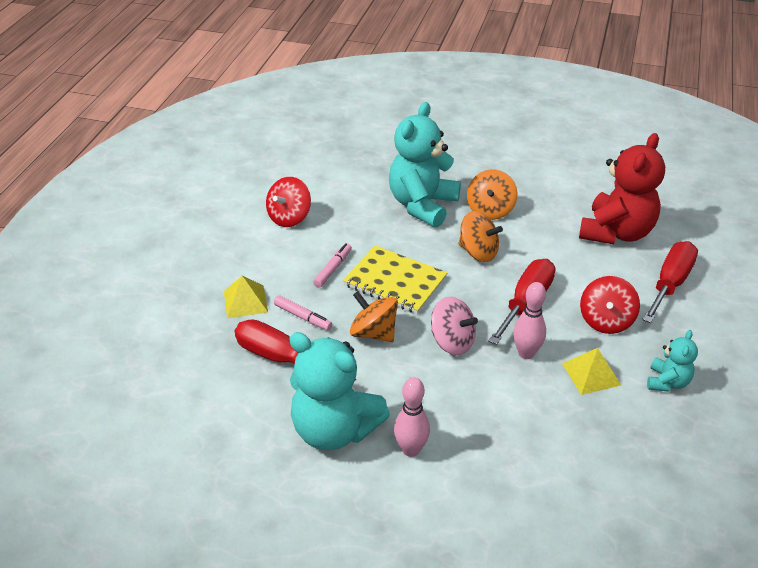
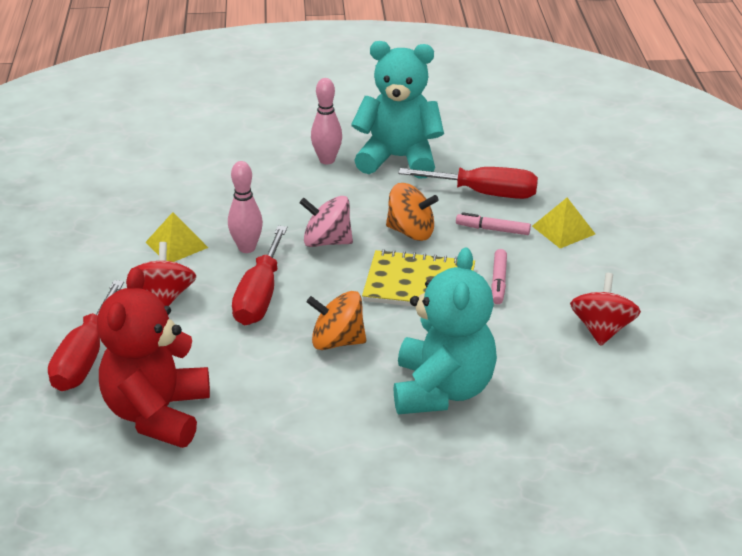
camera: 160 degrees right, 5 degrees down
orange spinning top [467,169,518,220] -> none
turquoise teddy bear [647,330,698,392] -> none

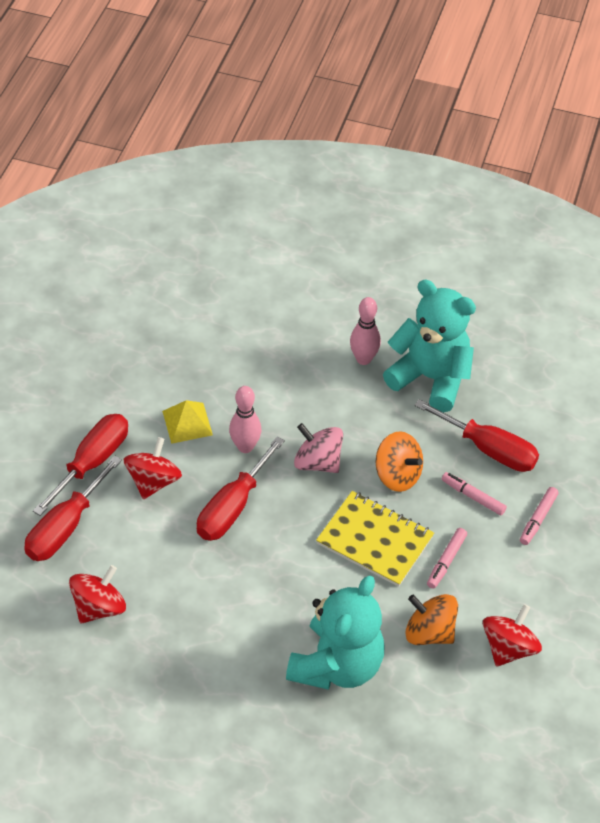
camera: 20 degrees right, 15 degrees up
red teddy bear [97,267,210,448] -> red spinning top [69,565,126,623]
orange spinning top [307,291,366,350] -> orange spinning top moved to [405,594,458,645]
yellow pyramid [532,198,595,248] -> pink marker [520,487,559,545]
none -> red screwdriver [33,414,128,516]

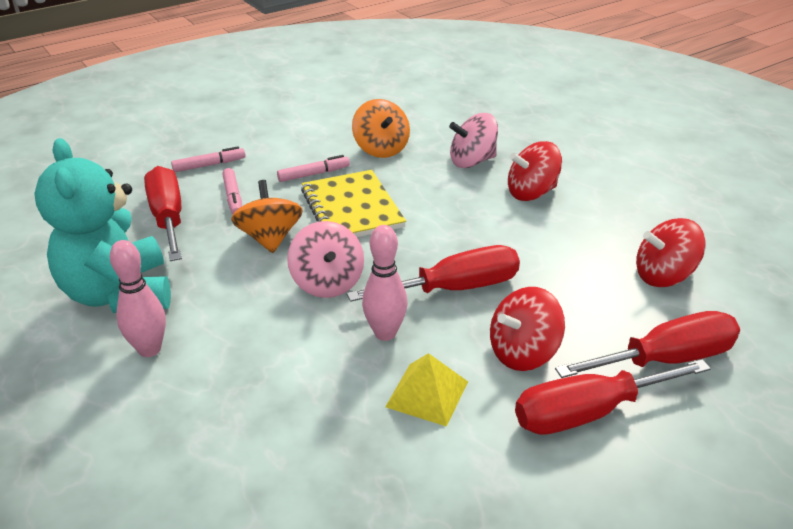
camera: 140 degrees left, 15 degrees down
turquoise teddy bear [286,576,384,690] -> pink spinning top [449,113,498,168]
red spinning top [483,604,542,667] -> red spinning top moved to [508,141,562,201]

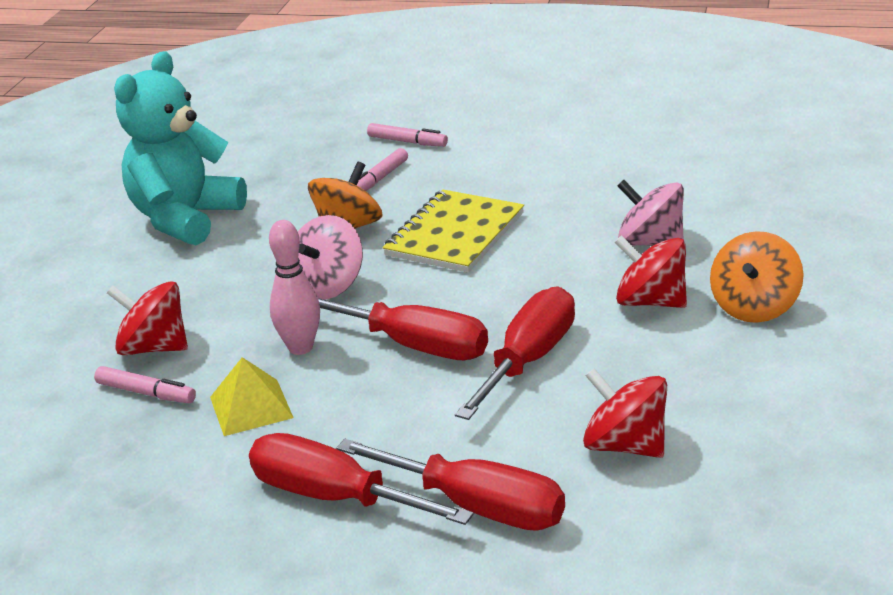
camera: 50 degrees right, 5 degrees down
pink bowling pin [110,240,166,357] -> none
red screwdriver [144,166,182,261] -> red screwdriver moved to [455,286,575,420]
pink marker [277,155,350,182] -> pink marker moved to [94,366,196,403]
orange spinning top [352,99,410,158] -> orange spinning top moved to [710,231,804,323]
red spinning top [490,287,565,371] -> red spinning top moved to [107,281,188,356]

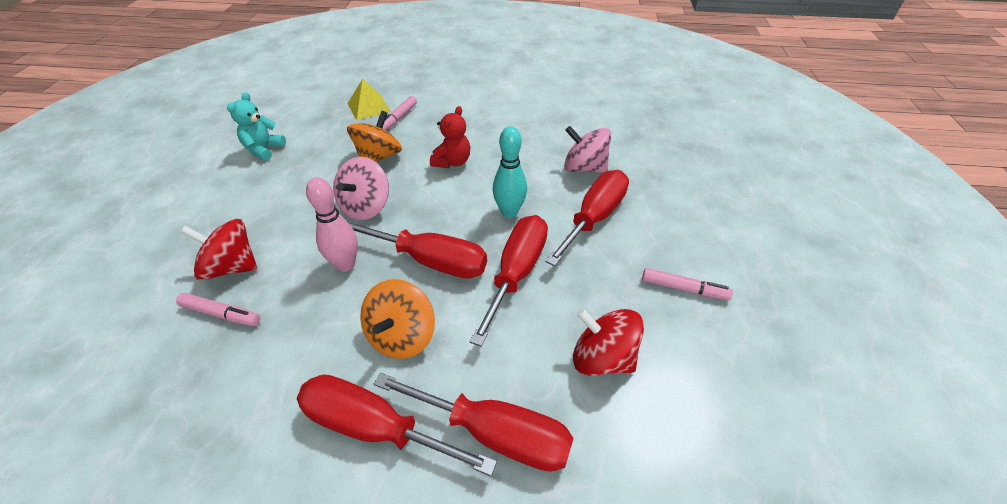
camera: 10 degrees left, 15 degrees up
turquoise teddy bear [114,51,247,245] -> turquoise teddy bear [227,92,286,161], size x0.49
yellow pyramid [210,357,294,436] -> yellow pyramid moved to [347,79,391,120]
pink marker [367,123,448,147] -> pink marker moved to [642,268,733,300]
yellow notebook [383,189,524,273] -> red teddy bear [430,106,470,168]
red spinning top [615,235,687,308] -> red screwdriver [545,170,629,266]
orange spinning top [710,231,804,323] -> orange spinning top moved to [360,279,435,359]
none -> turquoise bowling pin [493,126,527,218]

